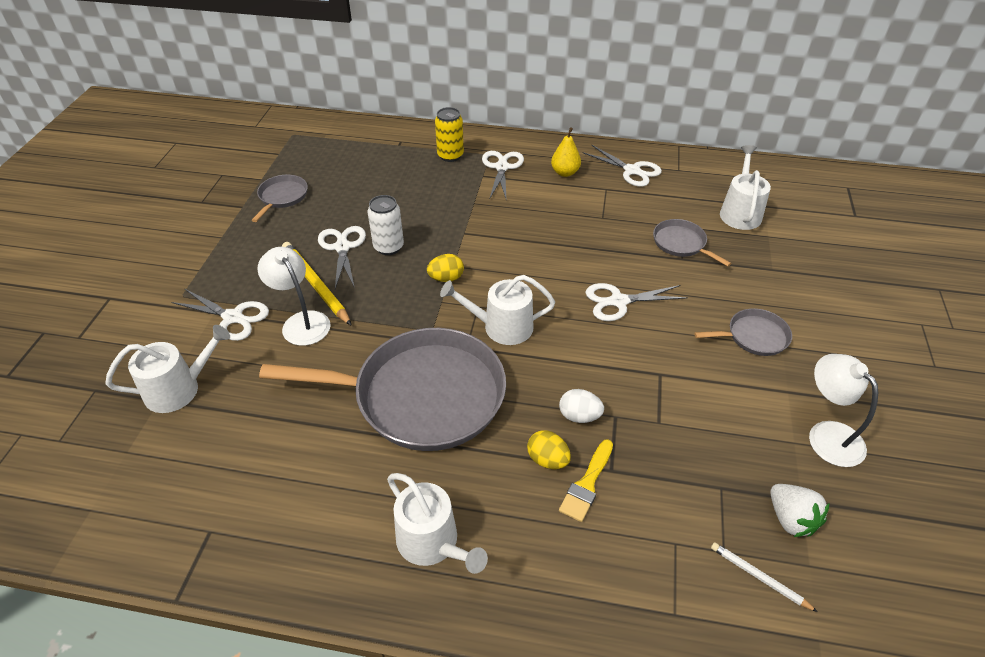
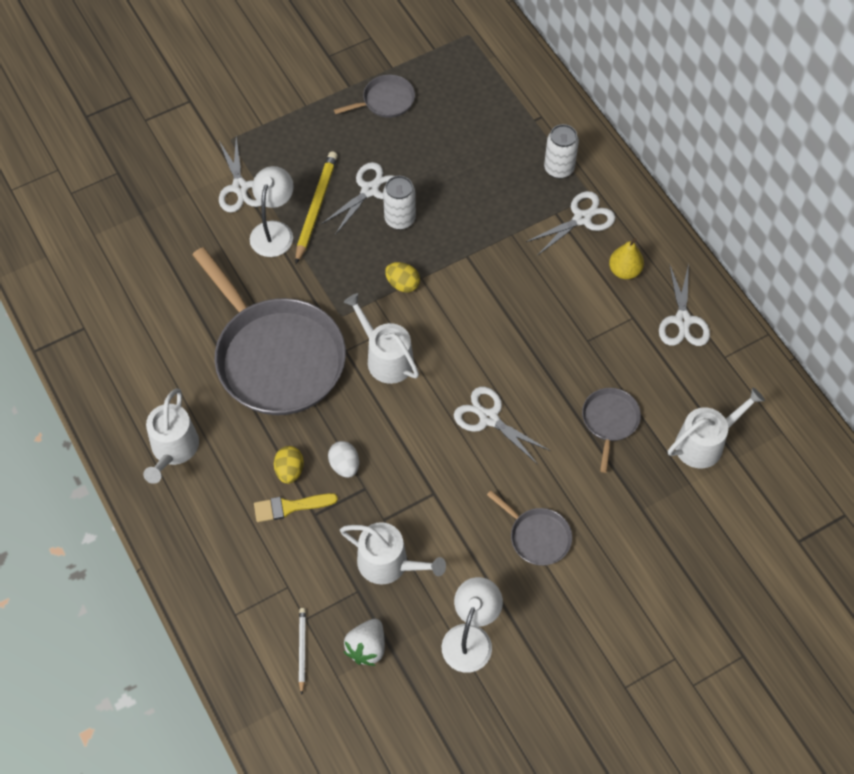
camera: 50 degrees right, 15 degrees up
white watering can [105,325,230,413] -> white watering can moved to [340,522,446,585]
yellow can [435,107,464,162] -> white can [544,124,579,179]

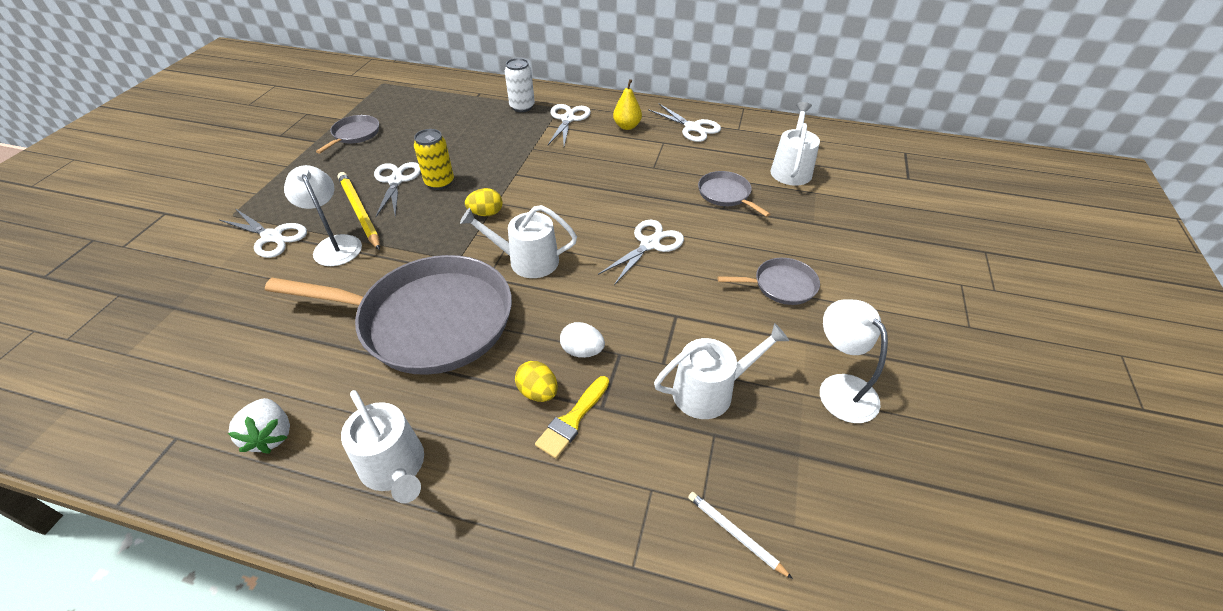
camera: 45 degrees left, 15 degrees down
white strawberry [344,619,385,666] -> white strawberry moved to [228,398,290,454]
white can [383,176,416,230] -> yellow can [414,129,454,190]
white scissors [454,387,550,464] -> white scissors turned 135 degrees clockwise [598,220,684,285]

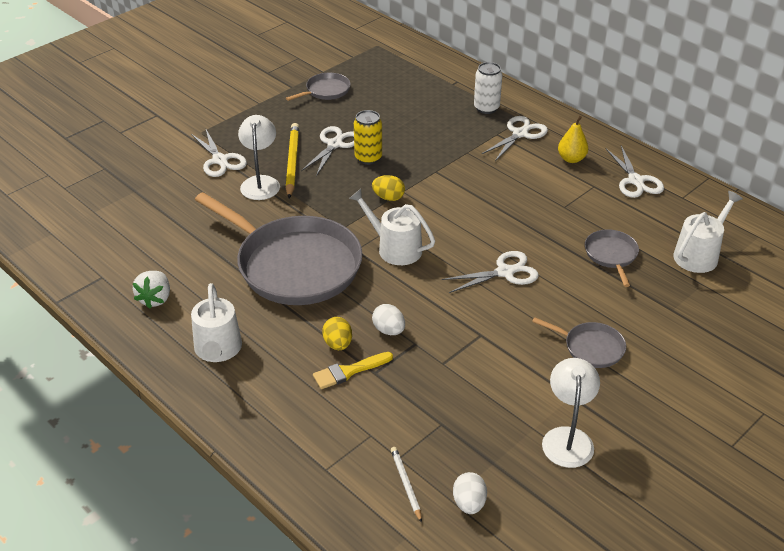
camera: 30 degrees right, 5 degrees down
white watering can [654,323,789,419] -> none
none -> white egg [453,472,487,514]

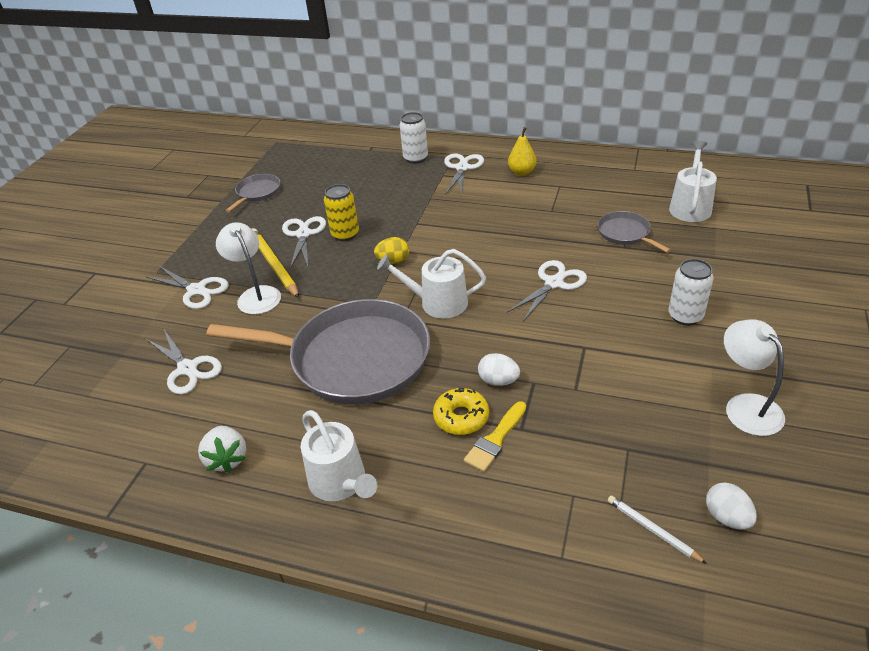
camera: 25 degrees left, 0 degrees up
yellow egg [322,317,352,350] -> yellow donut [433,388,489,435]
grey pan [532,317,626,368] -> white can [669,259,714,326]
white scissors [605,146,664,198] -> white scissors moved to [146,330,222,394]

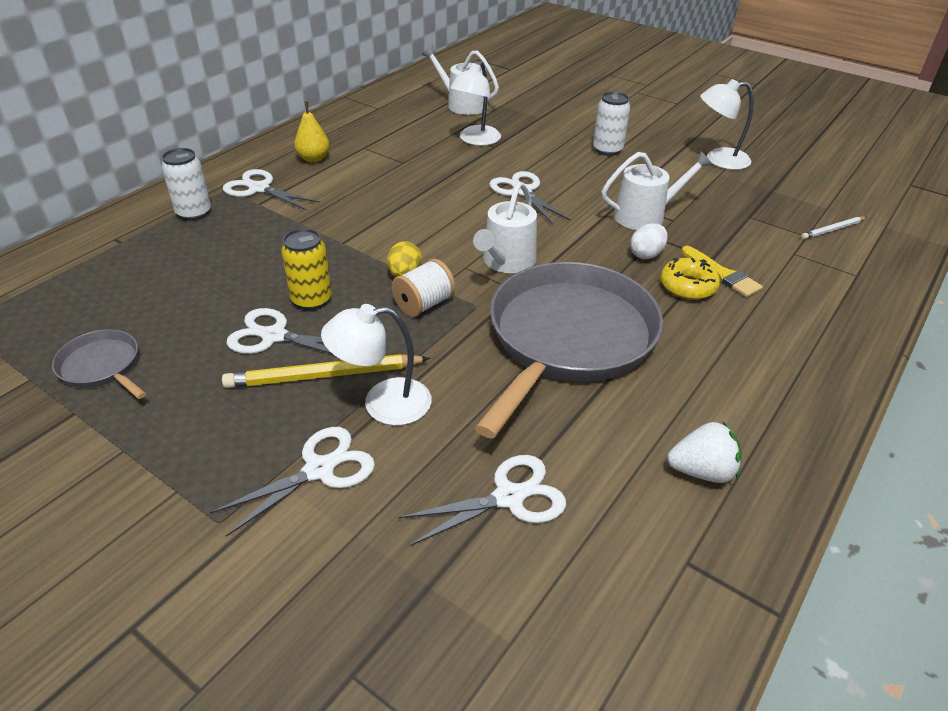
camera: 75 degrees left, 0 degrees up
white watering can [301,410,377,501] -> white watering can moved to [602,151,712,230]
grey pan [597,211,671,253] -> white lamp [450,61,501,146]
white egg [706,483,757,530] -> none
none -> white spool [392,259,455,317]

